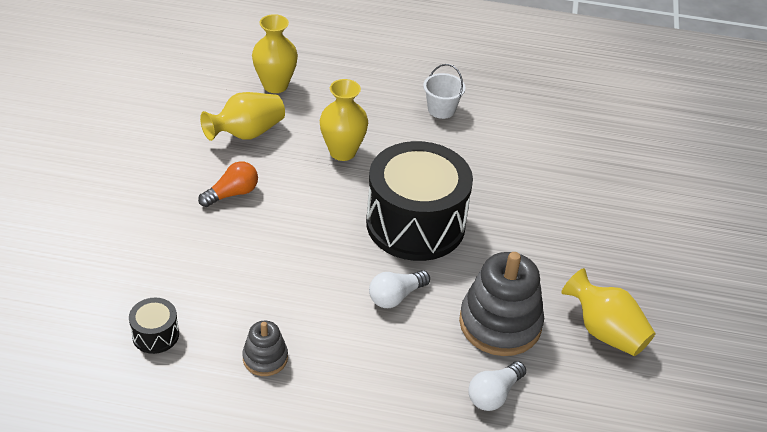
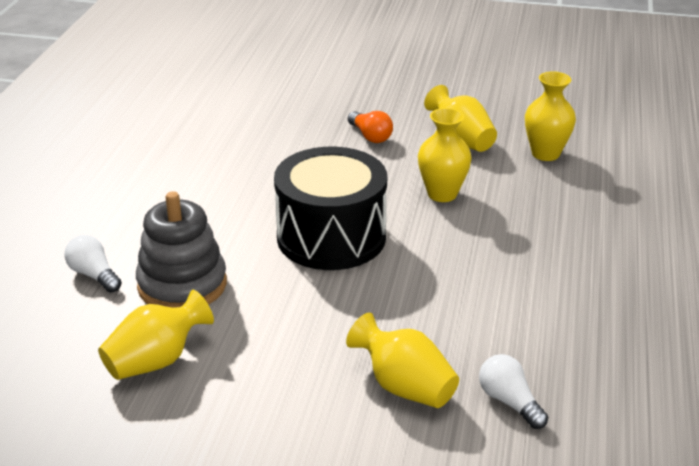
camera: 95 degrees right, 10 degrees down
black drum [129,298,179,354] -> none
grey stacking toy [242,321,288,376] -> none
white light bulb [369,270,430,308] -> white light bulb moved to [479,354,548,429]
white bucket [423,64,466,119] -> none
none -> yellow vase [346,313,459,408]

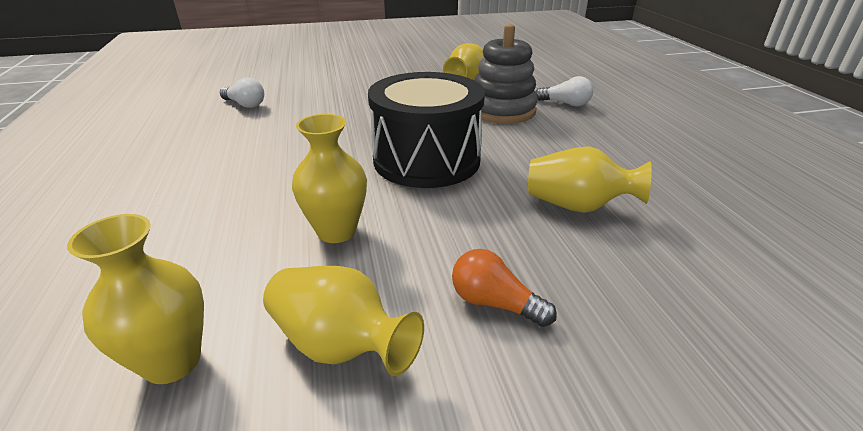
camera: 155 degrees right, 0 degrees up
yellow vase [346,313,459,408] -> yellow vase moved to [528,146,652,213]

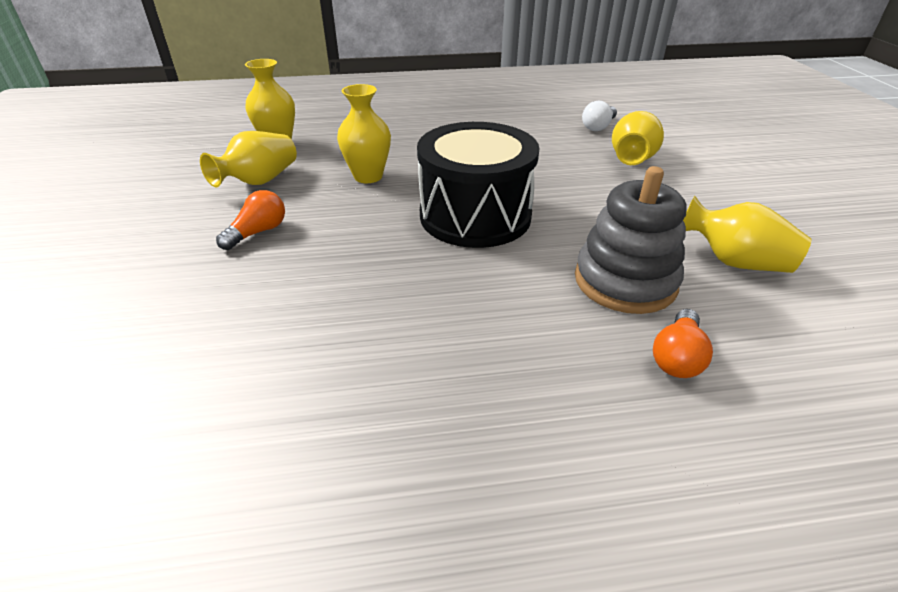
camera: 95 degrees right, 5 degrees up
yellow vase [528,146,652,213] -> yellow vase moved to [612,111,664,165]
white light bulb [535,76,593,106] -> orange light bulb [653,309,713,378]

